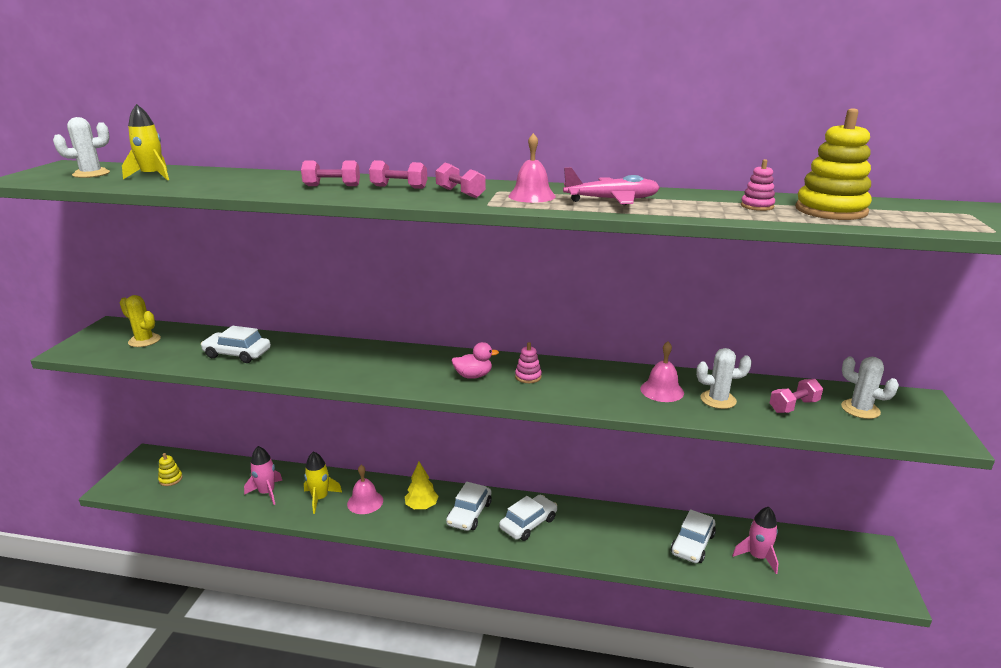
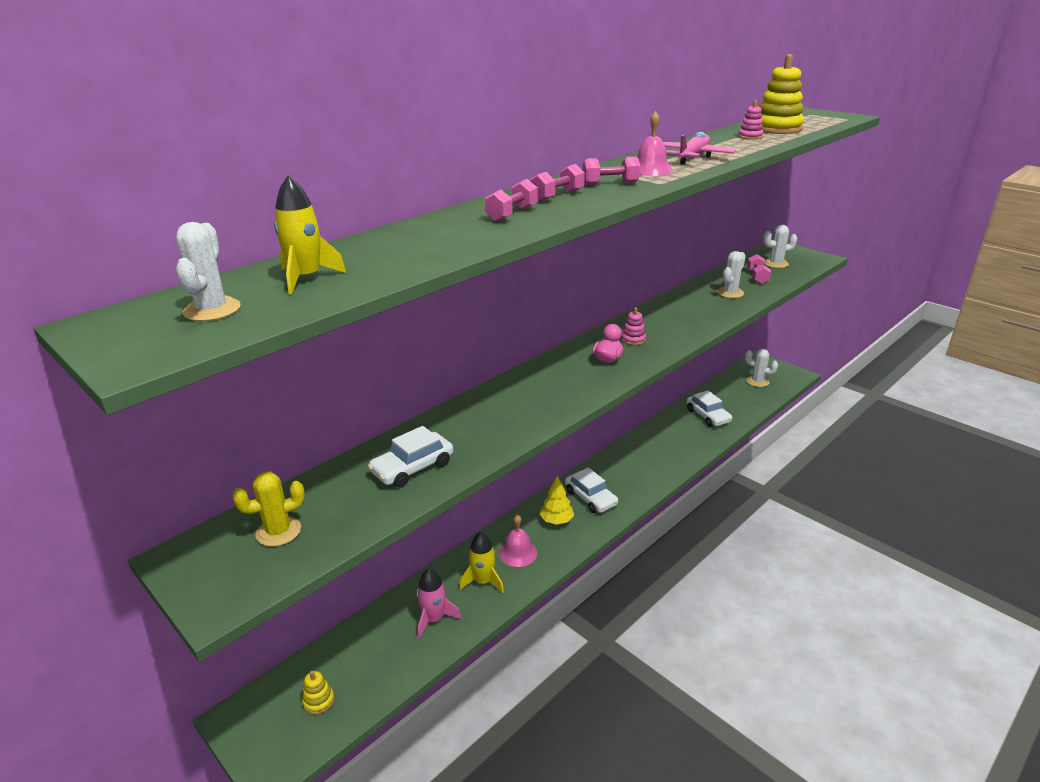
camera: 55 degrees left, 5 degrees up
white car [499,495,557,541] -> none
pink bell [640,341,684,402] -> none
pink rocket [732,507,778,574] -> none
none -> white cactus [745,349,778,387]

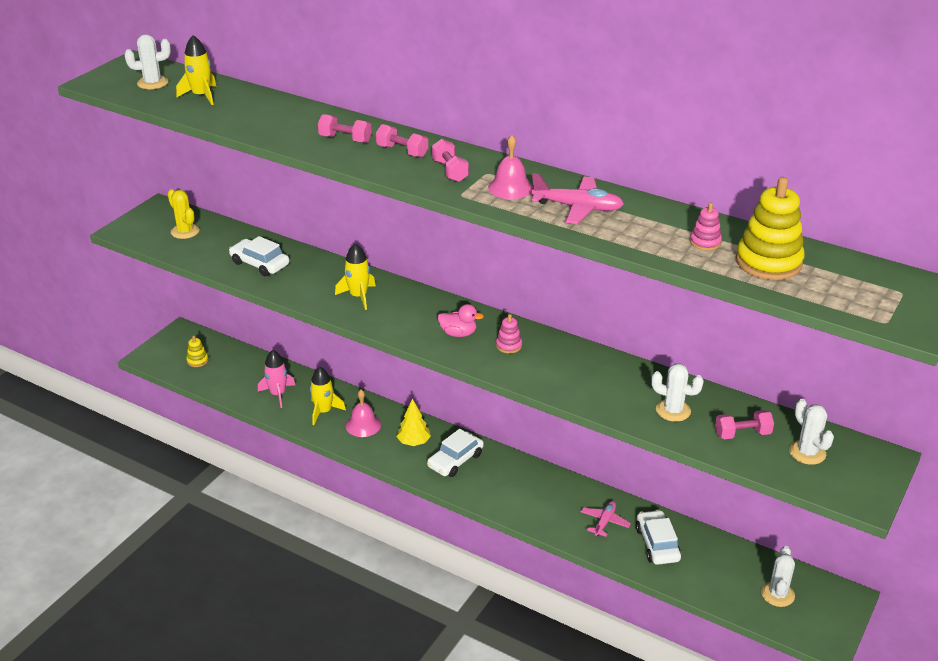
camera: 75 degrees right, 5 degrees up
white car [687,391,732,427] -> white car turned 120 degrees clockwise [636,510,681,565]
none -> yellow rocket [335,243,376,310]
none -> pink plane [581,501,631,537]

